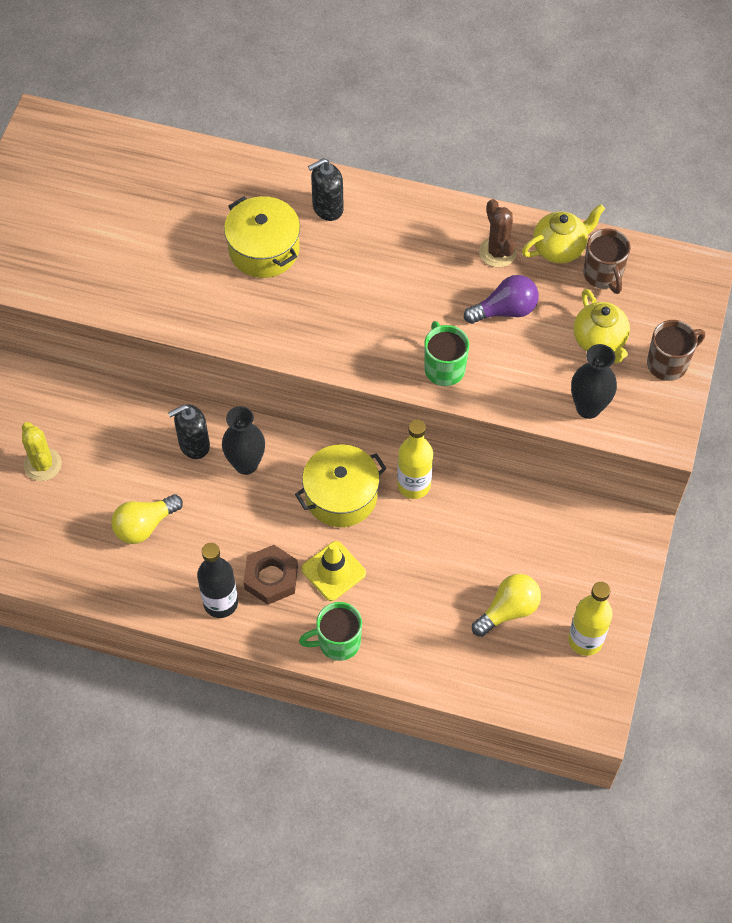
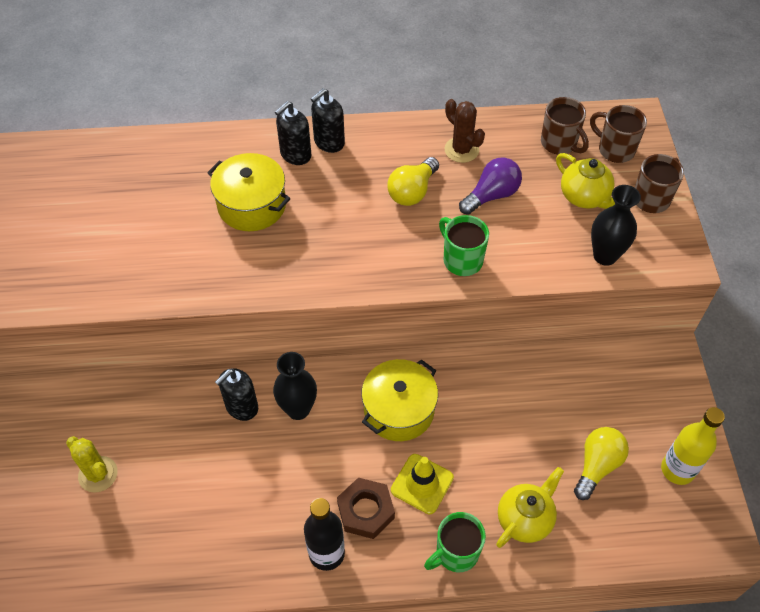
camera: 20 degrees left, 5 degrees down
yellow light bulb [111,494,183,544] -> yellow light bulb moved to [387,157,439,206]
yellow bottle [397,419,433,499] -> none
yellow teapot [522,204,605,263] -> yellow teapot moved to [496,467,564,548]
none -> black soap dispenser [311,88,345,153]
none -> brown mug [590,105,647,163]

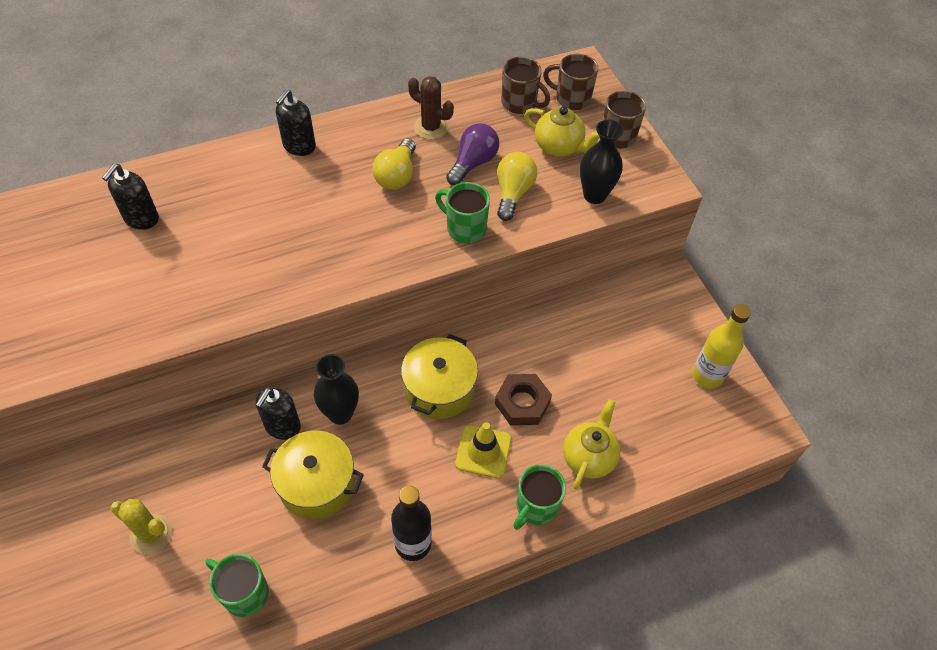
camera: 20 degrees left, 0 degrees up
yellow pot [207,153,291,231] -> yellow pot moved to [262,430,364,519]
black soap dispenser [275,101,311,165] -> black soap dispenser moved to [102,164,159,230]
brown nut [337,478,395,539] -> brown nut moved to [495,374,552,425]
yellow light bulb [574,427,629,500] -> yellow light bulb moved to [497,152,537,221]
none -> green mug [205,554,269,617]

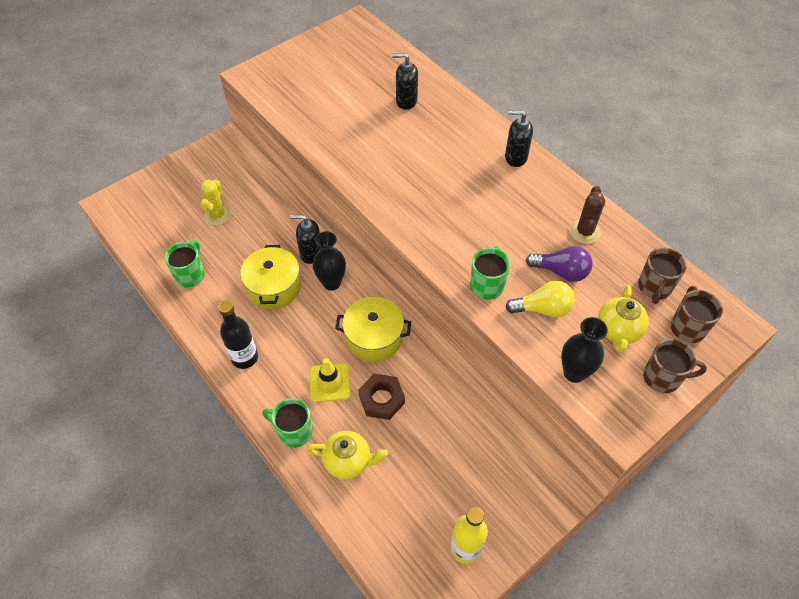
camera: 75 degrees right, 0 degrees up
yellow light bulb [372,139,416,190] -> none

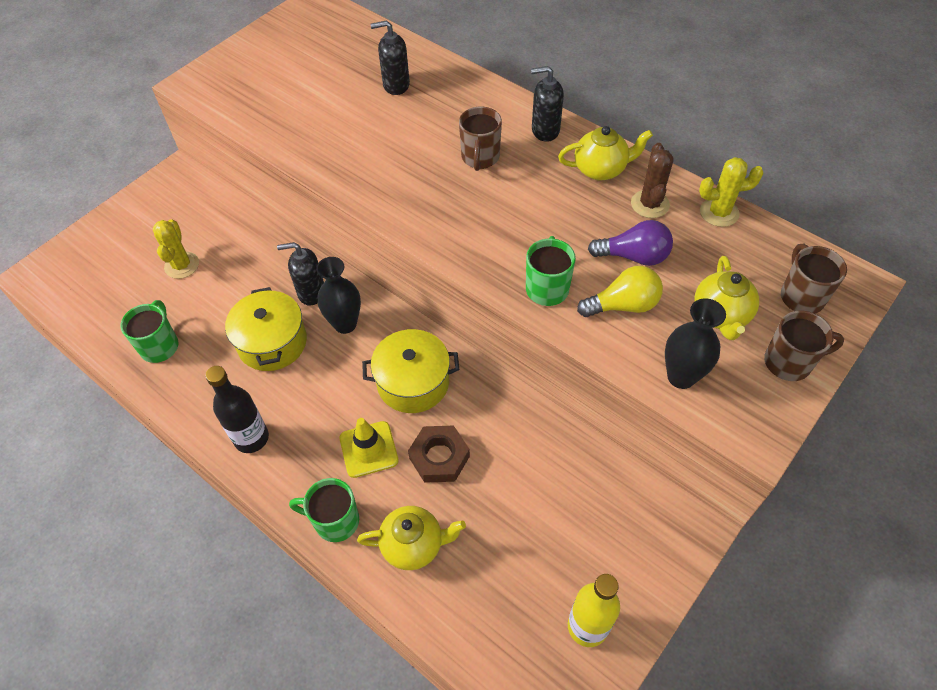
camera: 10 degrees left, 0 degrees up
brown mug [638,248,687,304] -> brown mug moved to [459,107,502,171]
none -> yellow teapot [558,126,653,180]
none -> yellow cactus [699,157,763,227]

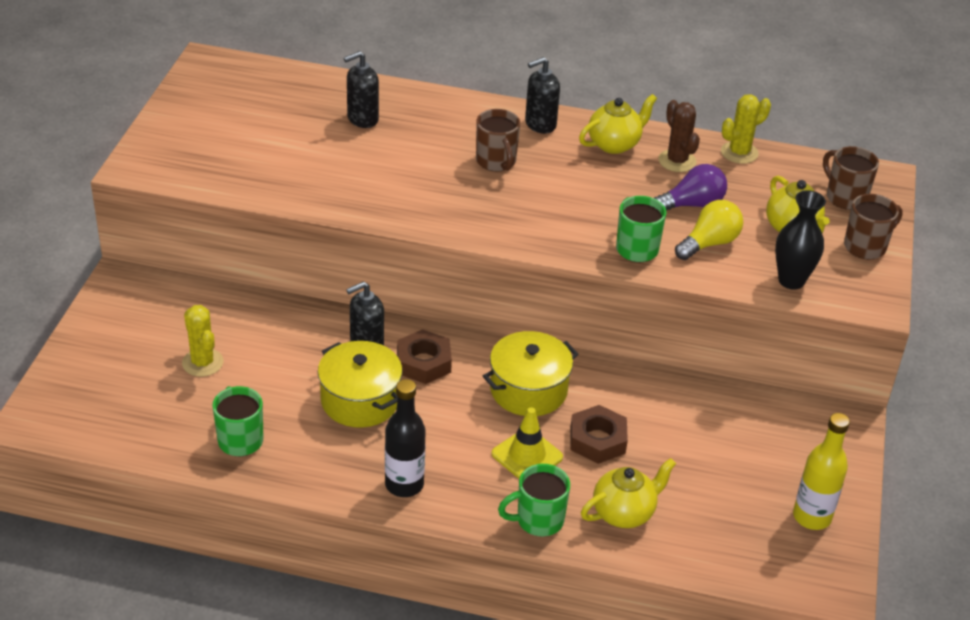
camera: 30 degrees left, 15 degrees down
black vase [316,257,361,334] -> brown nut [397,329,452,384]

